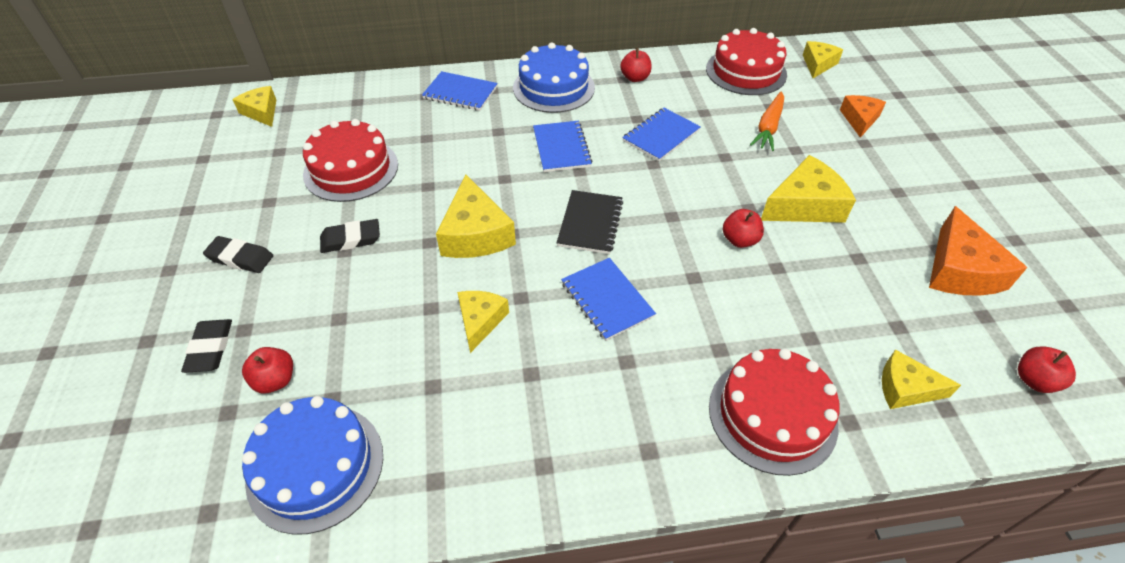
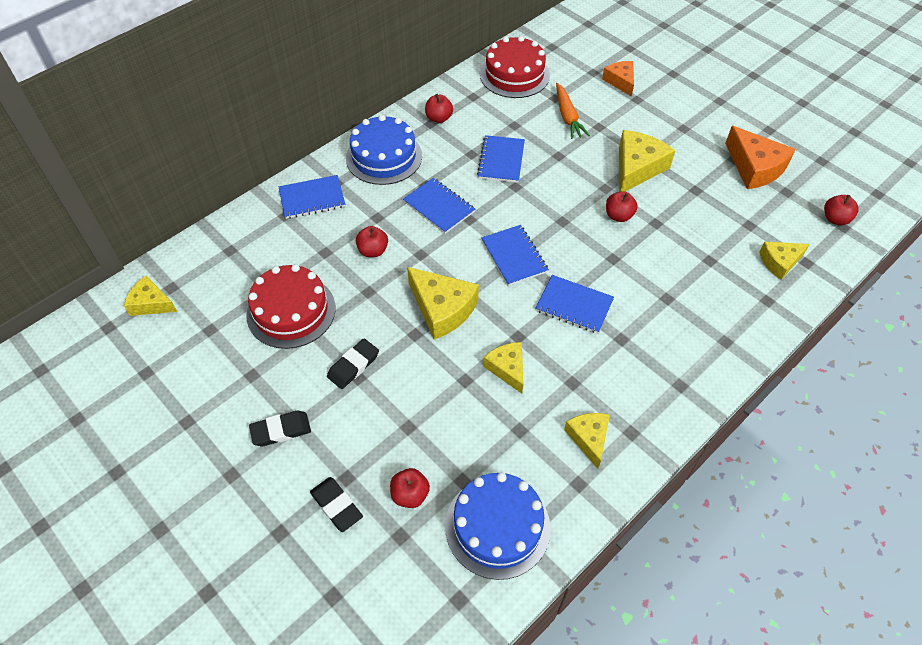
camera: 35 degrees left, 5 degrees up
black notebook [557,190,623,254] -> blue notebook [481,225,549,286]
red cake [709,349,840,476] -> none
yellow cheese [803,41,843,78] -> yellow cheese moved to [564,413,610,468]
none -> red apple [356,226,388,257]

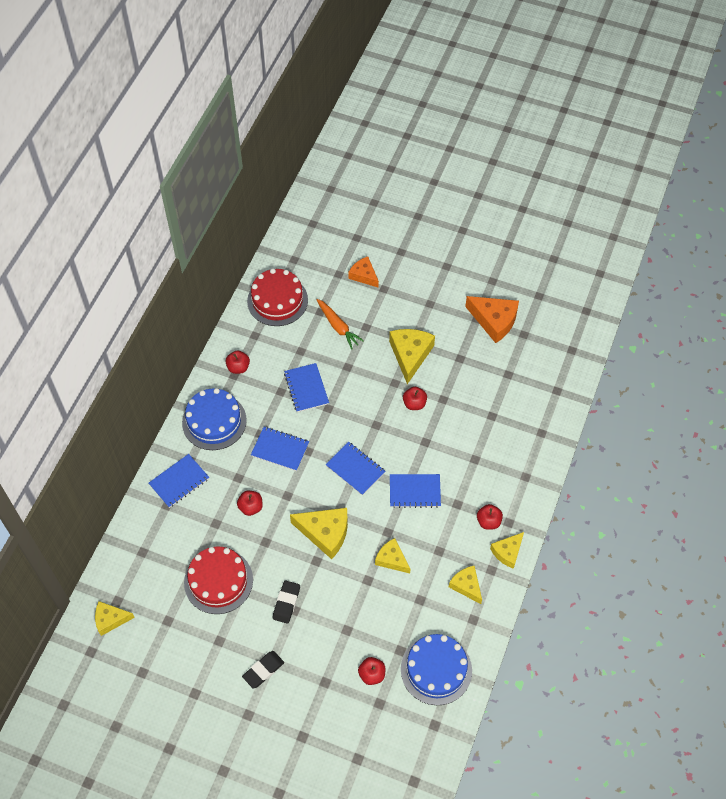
camera: 25 degrees left, 5 degrees up
black eraser [310,477,363,532] -> none
yellow cheese [759,242,810,280] -> yellow cheese moved to [490,532,524,569]
red apple [824,195,858,225] -> red apple moved to [477,504,503,530]

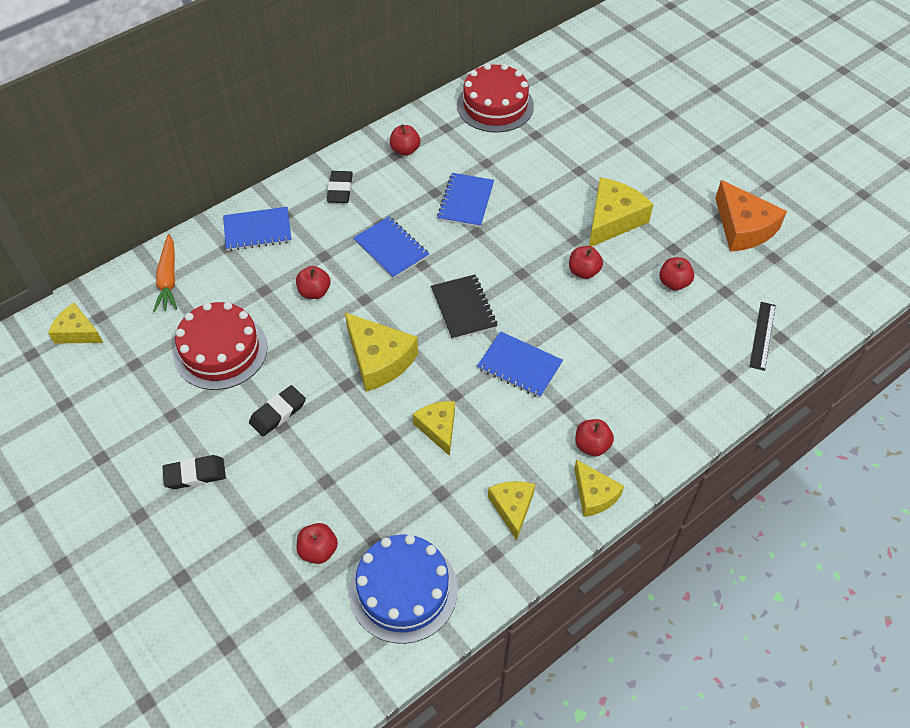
camera: 30 degrees right, 5 degrees down
blue cake [182,388,247,450] -> black eraser [327,171,353,203]
orange carrot [316,299,364,349] -> orange carrot moved to [153,234,177,312]
blue notebook [325,442,385,496] -> black notebook [431,275,498,340]
orange cheese [348,256,379,288] -> none
yellow cheese [490,532,524,569] -> yellow cheese turned 105 degrees counterclockwise [574,460,624,517]
none -> red apple [659,257,694,290]
none -> black ruler [749,302,776,371]

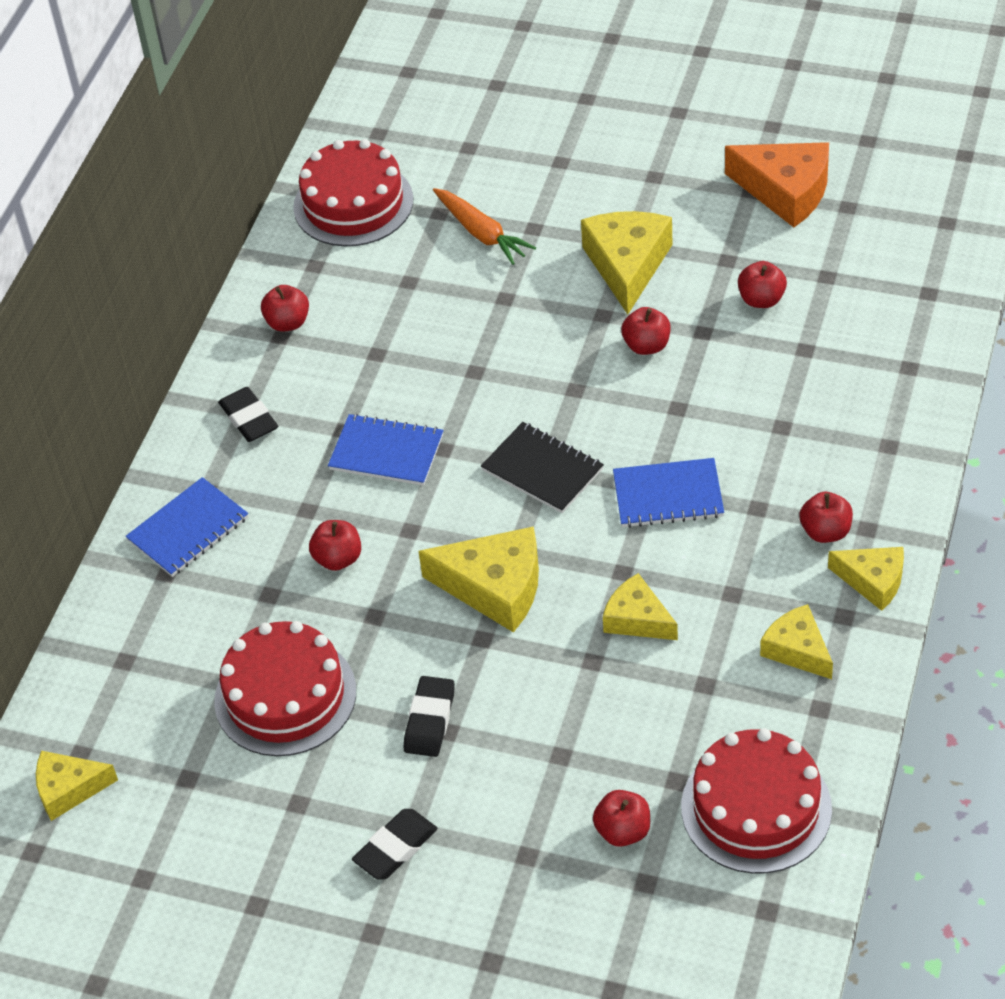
camera: 30 degrees left, 5 degrees down
orange carrot [153,234,177,312] -> orange carrot moved to [433,188,536,265]
blue cake [349,534,458,644] -> red cake [681,728,832,874]
blue notebook [437,173,494,228] -> none
black ruler [749,302,776,371] -> none

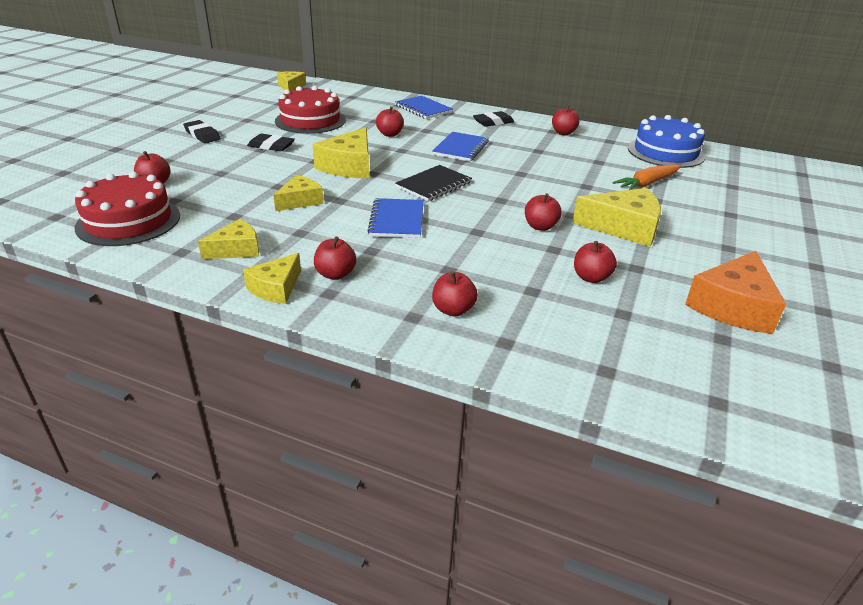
camera: 90 degrees right, 15 degrees down
red cake [293,139,413,246] -> blue cake [628,115,705,168]
none -> red apple [432,271,478,316]

